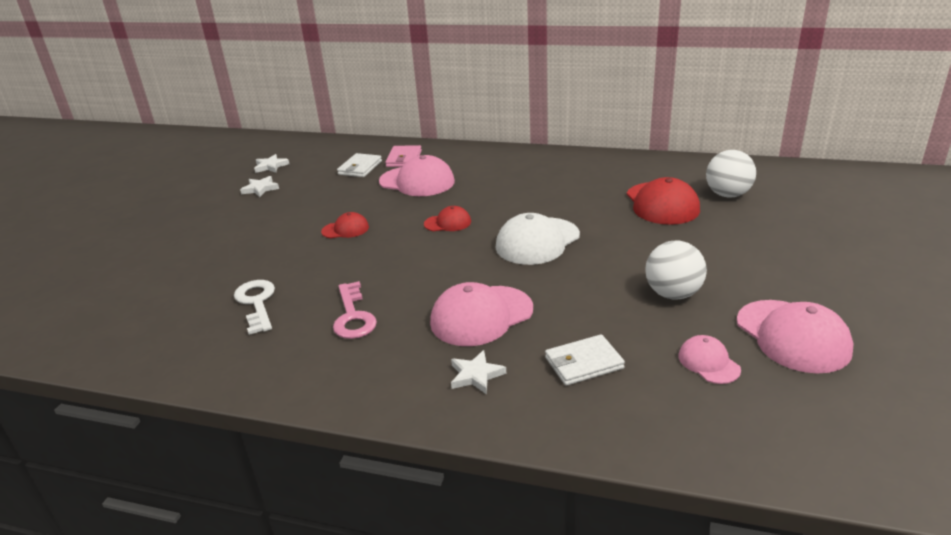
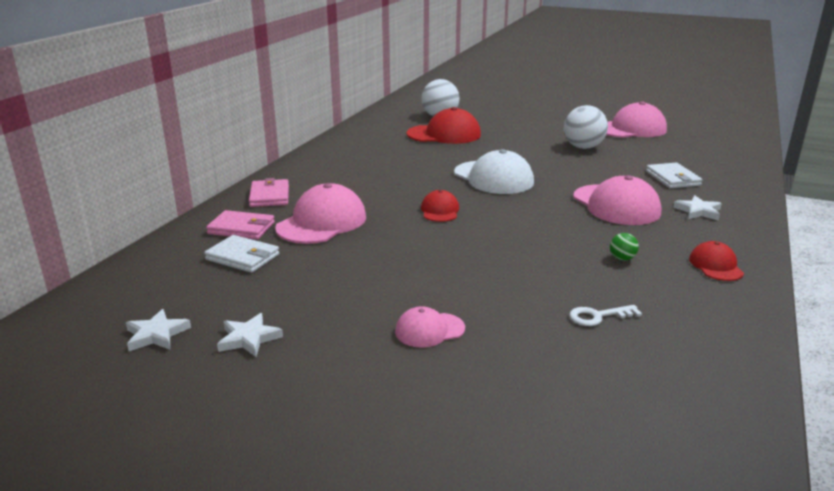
camera: 85 degrees left, 5 degrees down
white key [234,280,275,335] -> white key [569,305,642,326], size x0.63
red cap [321,212,369,238] -> red cap moved to [689,241,744,281]
pink key [333,281,377,339] -> green ball [610,233,639,261]
pink cap [678,335,741,384] -> pink cap moved to [395,306,465,348]
none -> pink wallet [249,178,289,207]

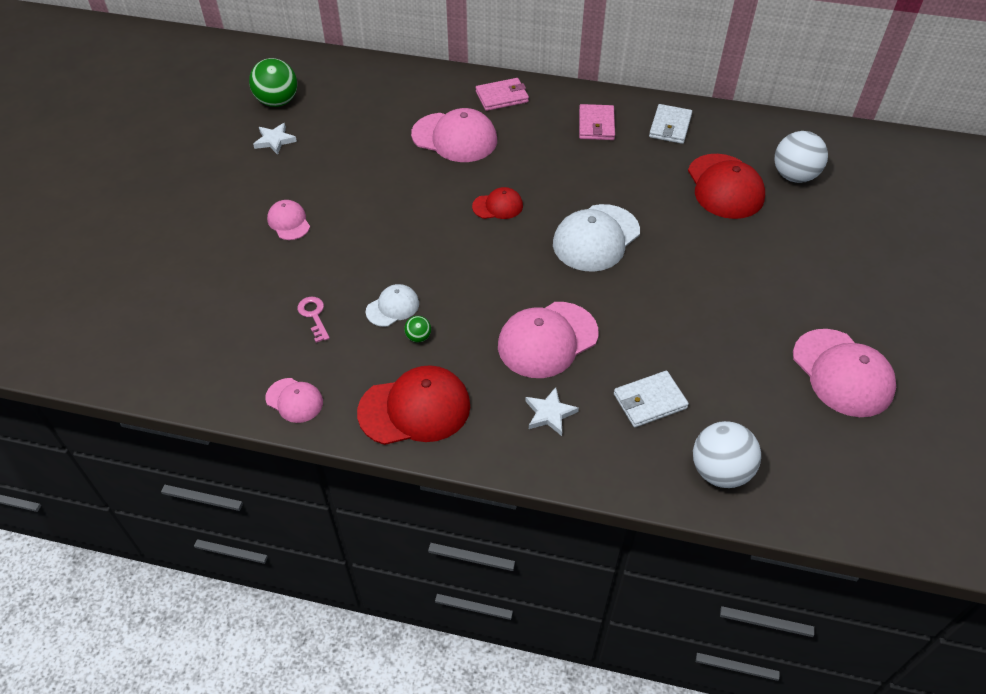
camera: 80 degrees right, 25 degrees up
white star [126,309,191,351] -> green ball [249,58,297,107]
white wallet [204,235,279,273] -> white wallet moved to [649,104,692,144]
pink wallet [206,210,275,240] -> pink wallet moved to [579,104,615,140]
white ball [564,105,608,149] -> white ball moved to [693,421,761,488]
white key [569,305,642,326] -> pink key [297,297,330,343]
red cap [689,241,744,281] -> red cap [357,365,470,445], size x1.85
none -> pink cap [265,378,323,423]
none -> white cap [366,284,419,327]

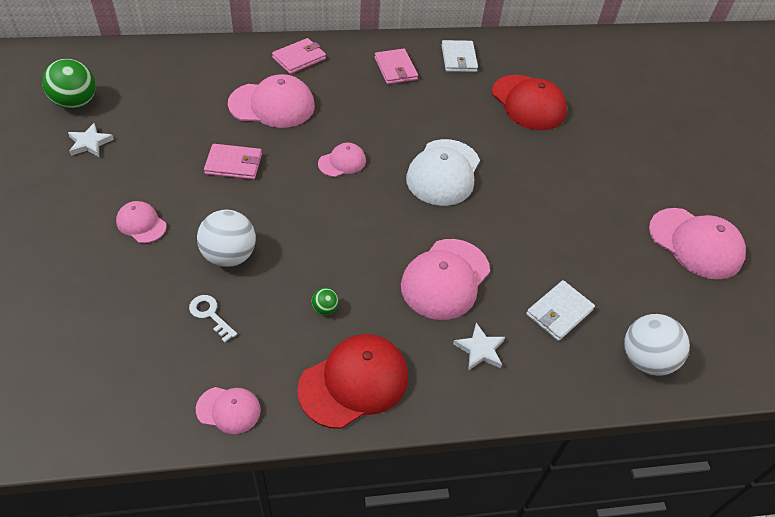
camera: 25 degrees left, 0 degrees up
pink key [297,297,330,343] -> white key [189,295,237,342]
white cap [366,284,419,327] -> none
red cap [472,187,523,219] -> pink cap [318,143,366,177]
white ball [775,131,828,183] -> white ball moved to [197,210,256,267]
none -> pink wallet [204,144,262,180]

